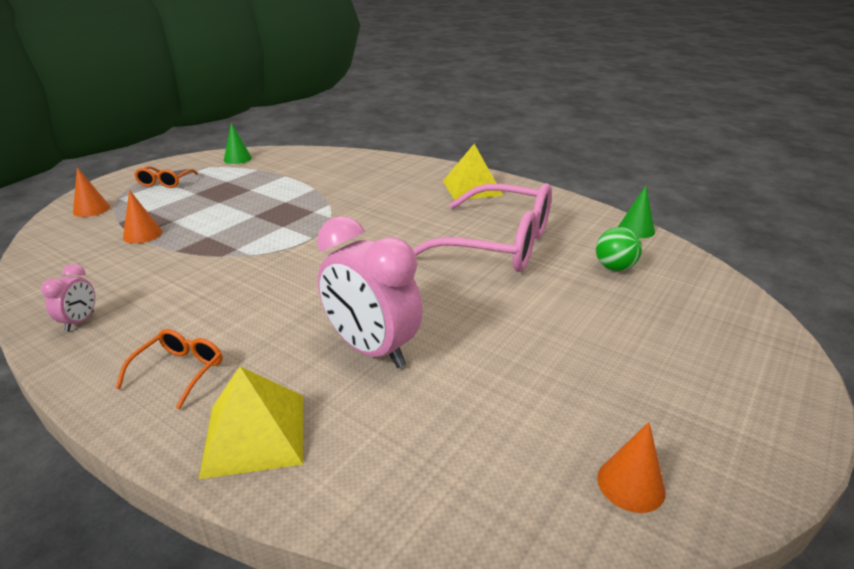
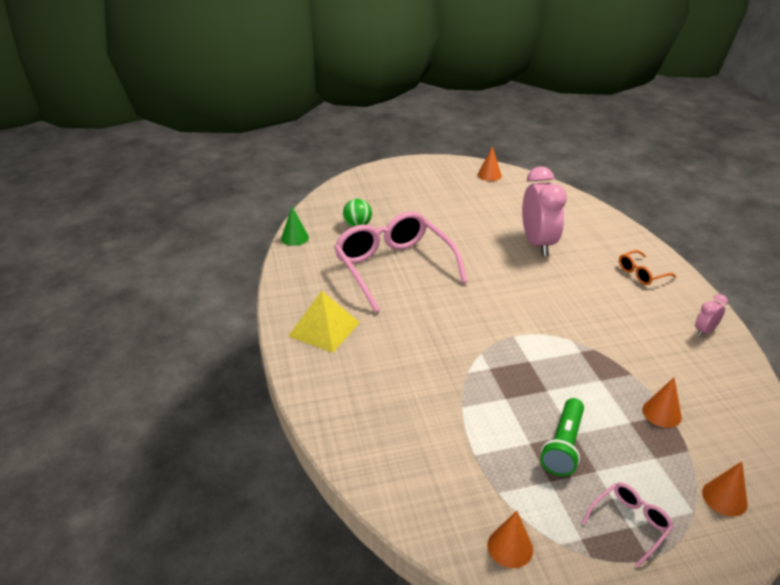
camera: 140 degrees left, 5 degrees up
orange glasses [134,166,198,188] -> pink glasses [582,483,674,568]
yellow pyramid [199,367,303,479] -> none
green cone [224,123,252,164] -> orange cone [487,511,533,568]
none -> green flashlight [540,398,584,476]

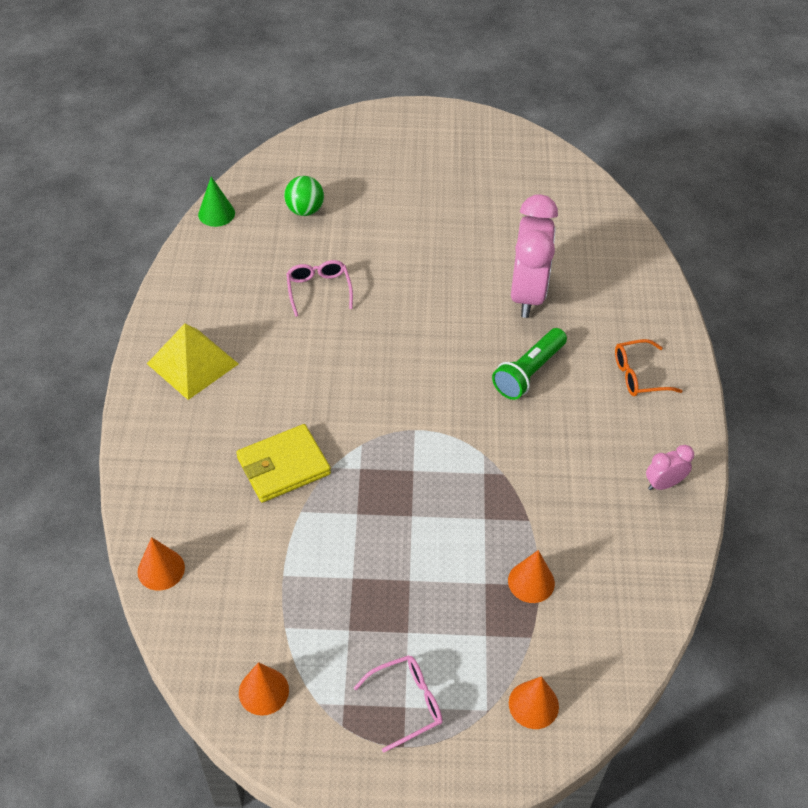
camera: 15 degrees right, 15 degrees up
pink glasses [334,211,467,312] -> pink glasses [286,260,353,317], size x0.43
orange cone [478,146,502,181] -> orange cone moved to [138,537,185,591]
green flashlight [540,398,584,476] -> green flashlight moved to [492,328,567,400]
none -> yellow wallet [236,424,331,503]

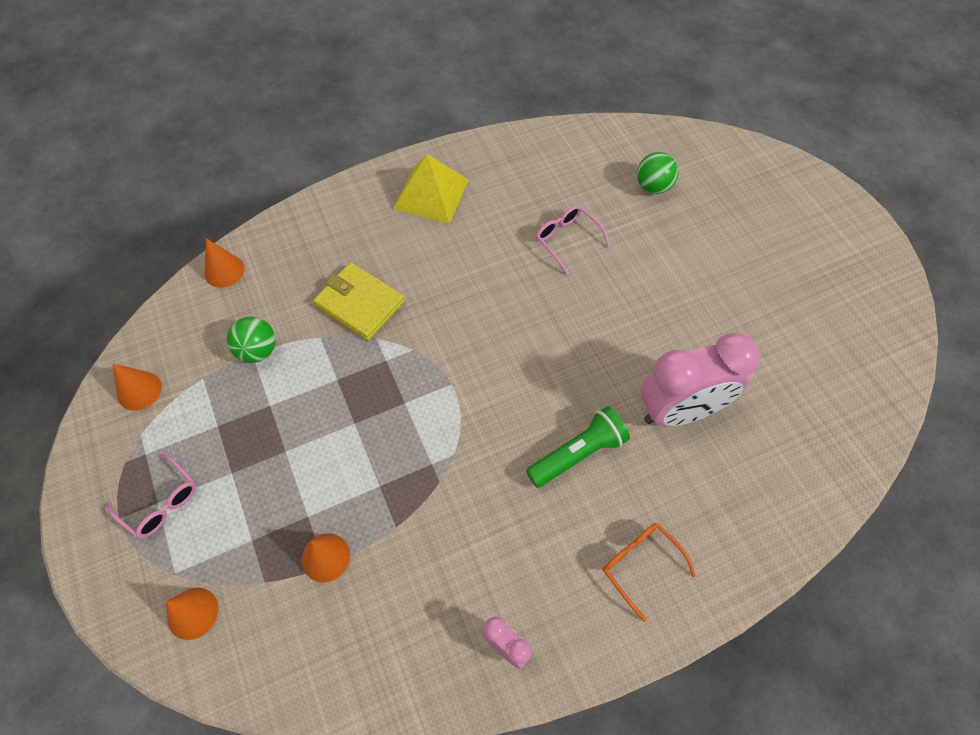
camera: 65 degrees right, 10 degrees up
green cone [198,176,235,227] -> none
pink glasses [286,260,353,317] -> pink glasses turned 90 degrees counterclockwise [536,205,610,274]
green flashlight [492,328,567,400] -> green flashlight turned 135 degrees clockwise [526,406,630,488]
none -> green ball [227,317,275,363]

